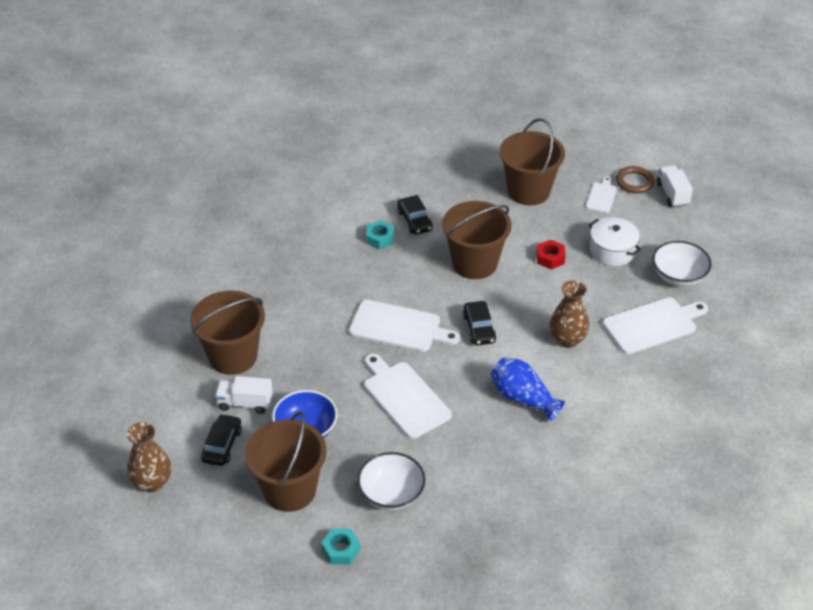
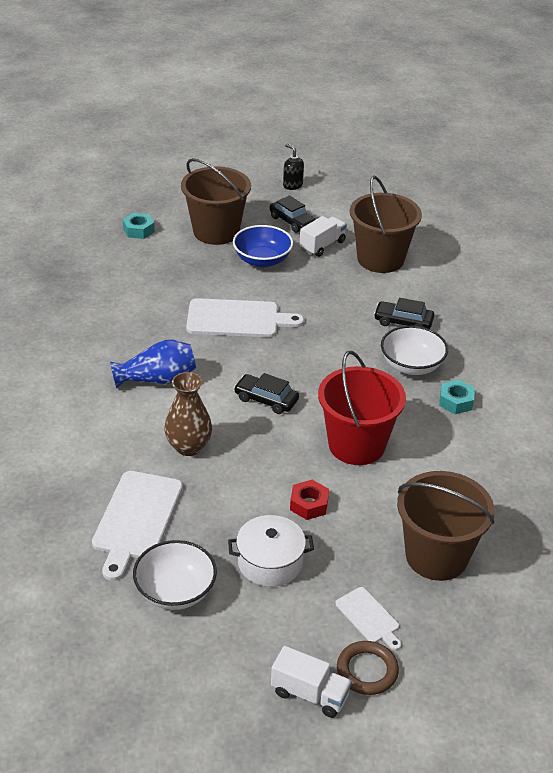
camera: 125 degrees right, 5 degrees down
brown vase [127,422,171,493] -> black soap dispenser [283,144,304,190]
white cutting board [349,300,460,352] -> none
white bowl [357,452,426,511] -> white bowl moved to [381,326,448,375]
black car [398,195,433,235] -> black car moved to [374,298,434,329]
brown bucket [442,201,512,279] -> red bucket [318,351,406,465]

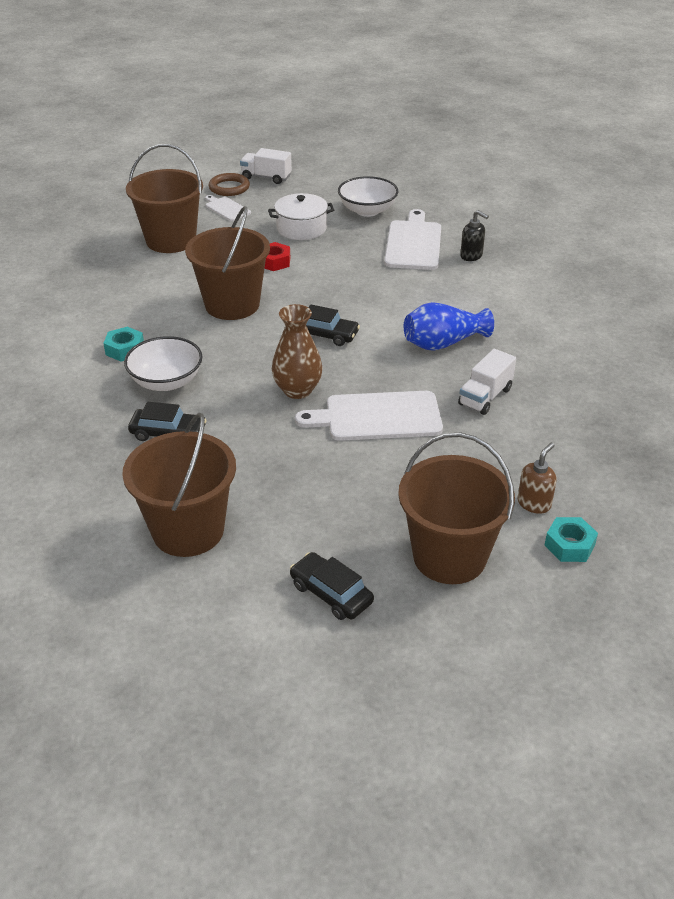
camera: 175 degrees right, 0 degrees up
brown vase [164,372,212,456] -> brown vase moved to [272,304,323,399]
blue bowl [233,225,293,267] -> none
black soap dispenser [283,144,304,190] -> black soap dispenser moved to [460,210,489,261]
white truck [299,216,347,257] -> white truck moved to [458,349,516,415]
red bucket [318,351,406,465] -> brown bucket [185,206,270,320]
none -> brown soap dispenser [517,443,557,514]

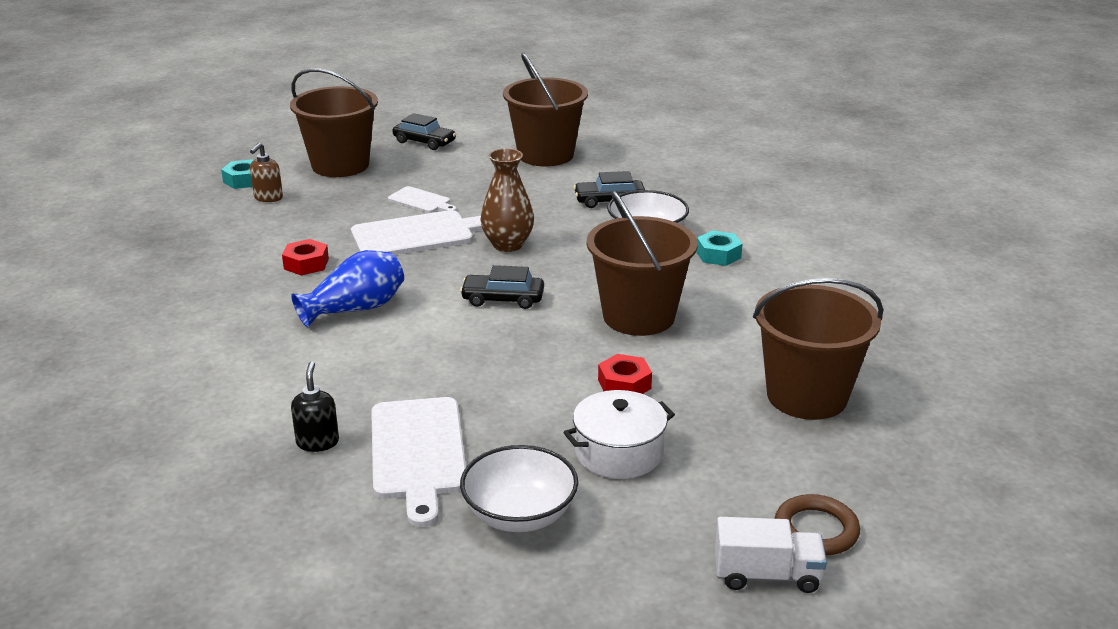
camera: 165 degrees right, 10 degrees down
white cutting board [205,195,251,221] -> white cutting board moved to [388,186,457,213]
white truck [458,349,516,415] -> red nut [282,239,329,276]
black soap dispenser [460,210,489,261] -> black soap dispenser turned 60 degrees clockwise [291,361,339,452]

